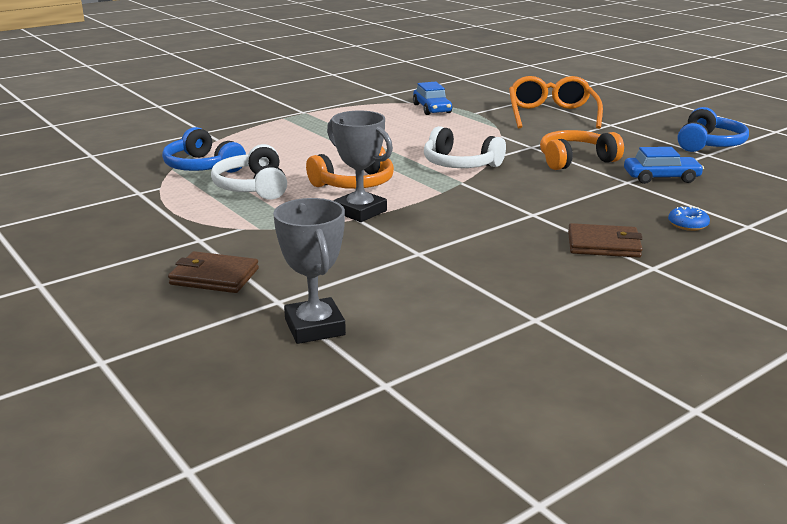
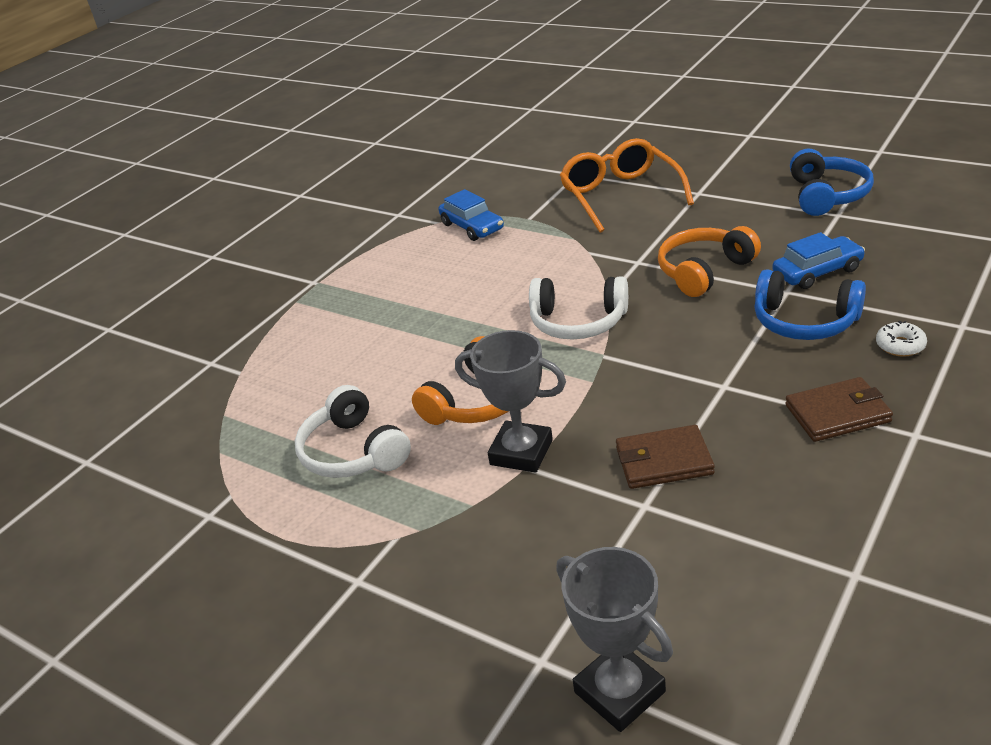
camera: 15 degrees left, 10 degrees up
blue headphones [162,127,246,173] -> blue headphones moved to [754,269,866,340]
brown wallet [168,251,259,293] -> brown wallet moved to [616,425,715,489]
blue donut [668,206,710,231] -> white donut [876,321,927,357]

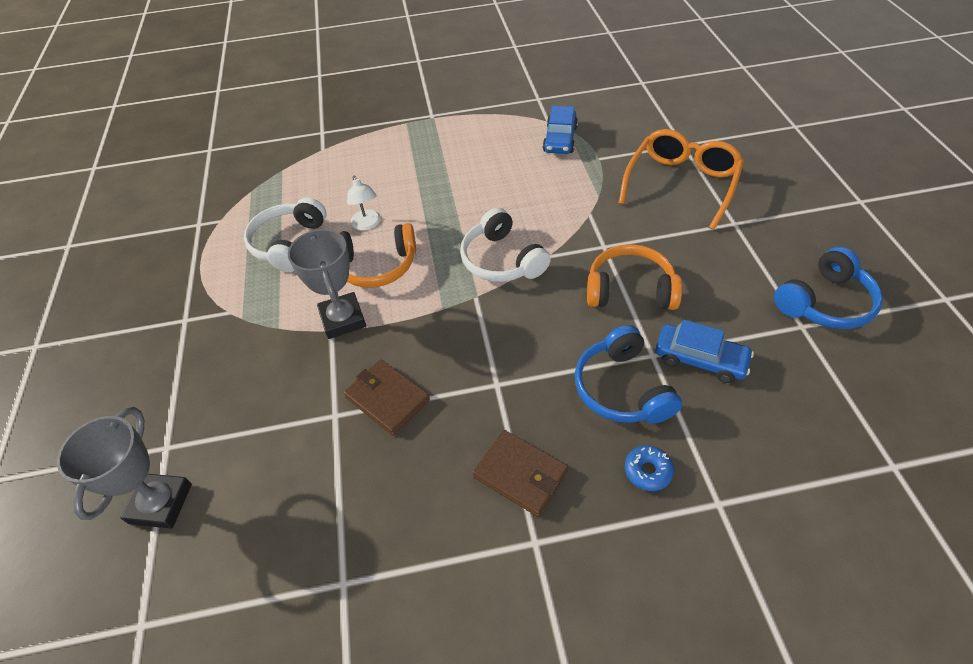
camera: 45 degrees right, 15 degrees up
white donut [876,321,927,357] -> blue donut [625,445,674,491]
none -> white lamp [347,175,381,230]

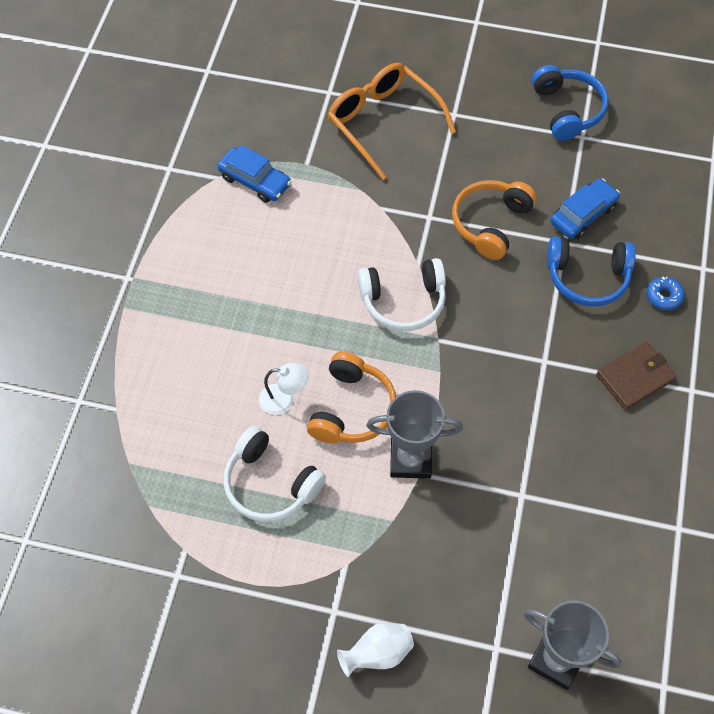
camera: 70 degrees left, 10 degrees up
brown wallet [343,359,430,435] -> none
none -> white vase [337,623,414,677]

